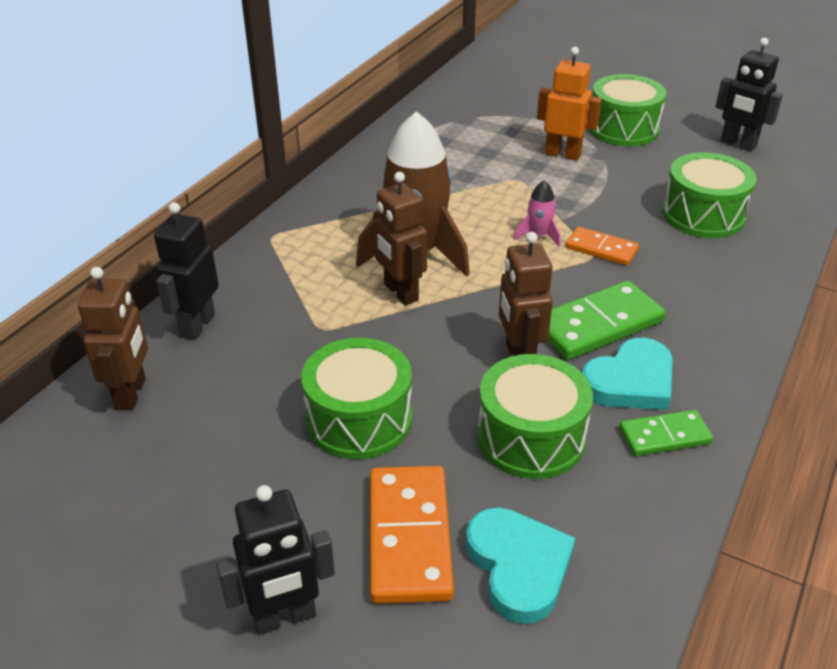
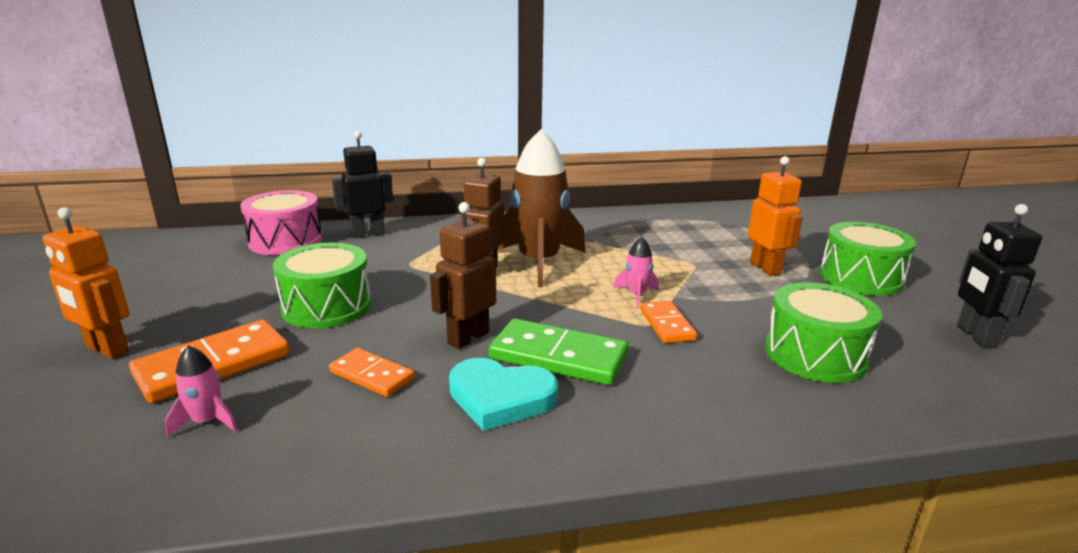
camera: 50 degrees right, 15 degrees down
brown robot [78,267,148,410] -> pink drum [241,190,323,255]
black robot [217,485,335,635] -> orange robot [43,207,129,359]
turquoise heart [466,507,575,624] -> pink rocket [165,345,237,437]
green drum [477,354,593,479] -> orange domino [329,348,415,397]
green domino [619,410,713,456] -> none

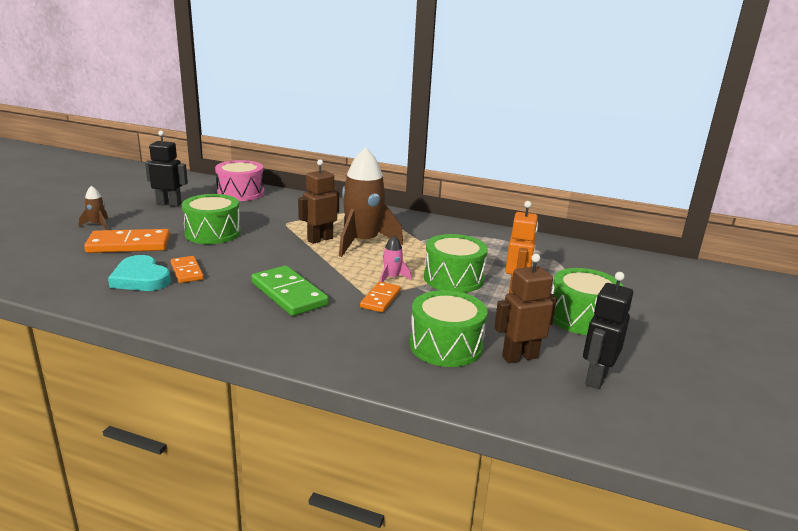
camera: 30 degrees right, 0 degrees up
orange robot [43,207,129,359] -> brown rocket [79,186,108,230]
pink rocket [165,345,237,437] -> none
black robot [332,131,393,238] -> black robot moved to [145,131,188,207]
brown robot [430,202,496,349] -> brown robot moved to [494,254,557,363]
turquoise heart [449,358,558,431] -> turquoise heart moved to [108,255,171,291]
none -> green drum [424,234,488,293]

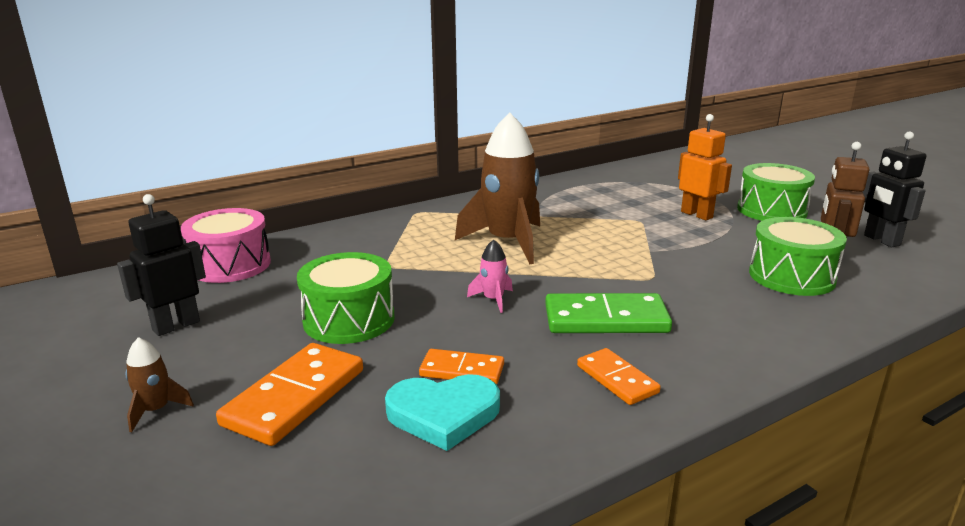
camera: 50 degrees left, 0 degrees up
brown robot [298,159,339,244] -> none
orange domino [360,282,401,312] -> orange domino moved to [577,348,661,405]
pink rocket [380,235,411,282] -> pink rocket moved to [467,239,513,313]
green drum [424,234,488,293] -> none

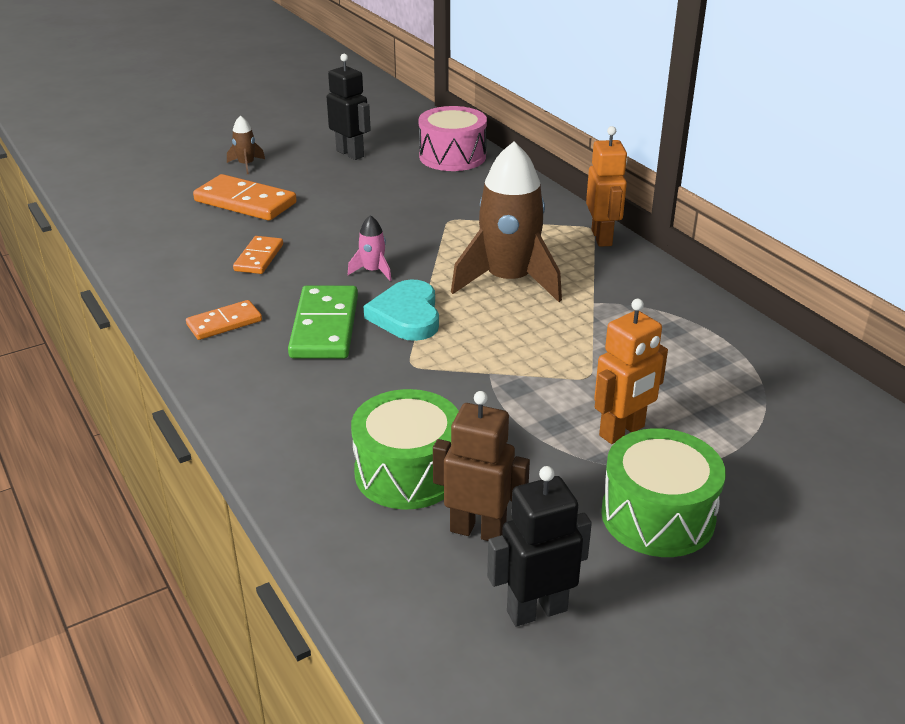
camera: 90 degrees right, 10 degrees up
green drum [297,252,395,344] -> none
turquoise heart [385,374,500,451] -> turquoise heart moved to [363,279,439,341]
none -> orange robot [586,126,627,247]

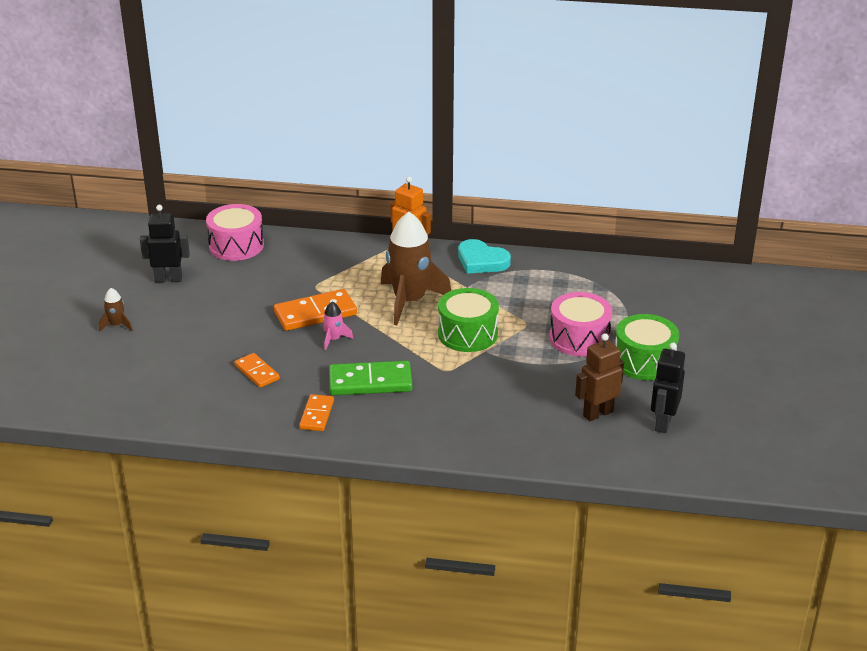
camera: 50 degrees left, 0 degrees up
orange domino [193,174,297,221] -> orange domino moved to [274,289,357,331]
green domino [288,285,358,359] -> green domino turned 45 degrees counterclockwise [329,361,412,395]
green drum [351,389,459,510] -> green drum moved to [438,288,499,352]
turquoise heart [363,279,439,341] -> turquoise heart moved to [458,239,511,274]
orange robot [594,299,668,444] -> pink drum [549,292,612,357]

